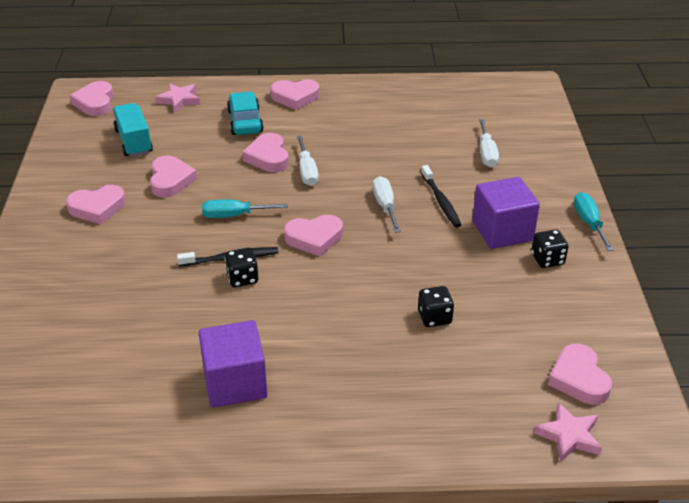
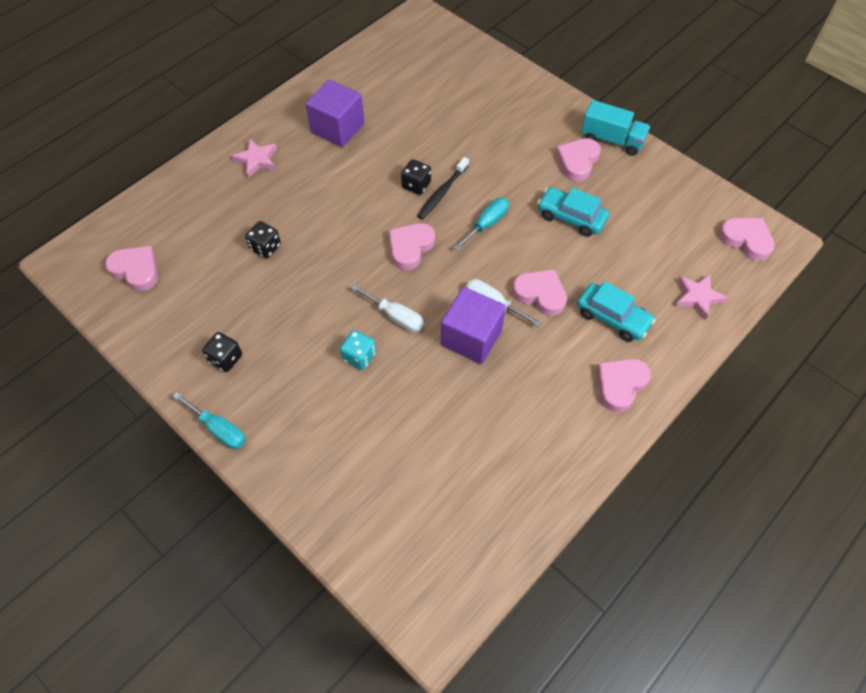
camera: 135 degrees right, 20 degrees up
turquoise truck [113,103,153,157] -> turquoise truck moved to [581,100,650,156]
pink heart [150,155,197,198] -> turquoise car [537,187,609,237]
black toothbrush [421,165,461,228] -> turquoise dice [340,330,376,370]
purple cube [472,177,540,249] -> purple cube moved to [441,287,506,364]
white screwdriver [479,119,499,167] -> none
pink star [534,402,602,462] -> pink star moved to [232,139,277,178]

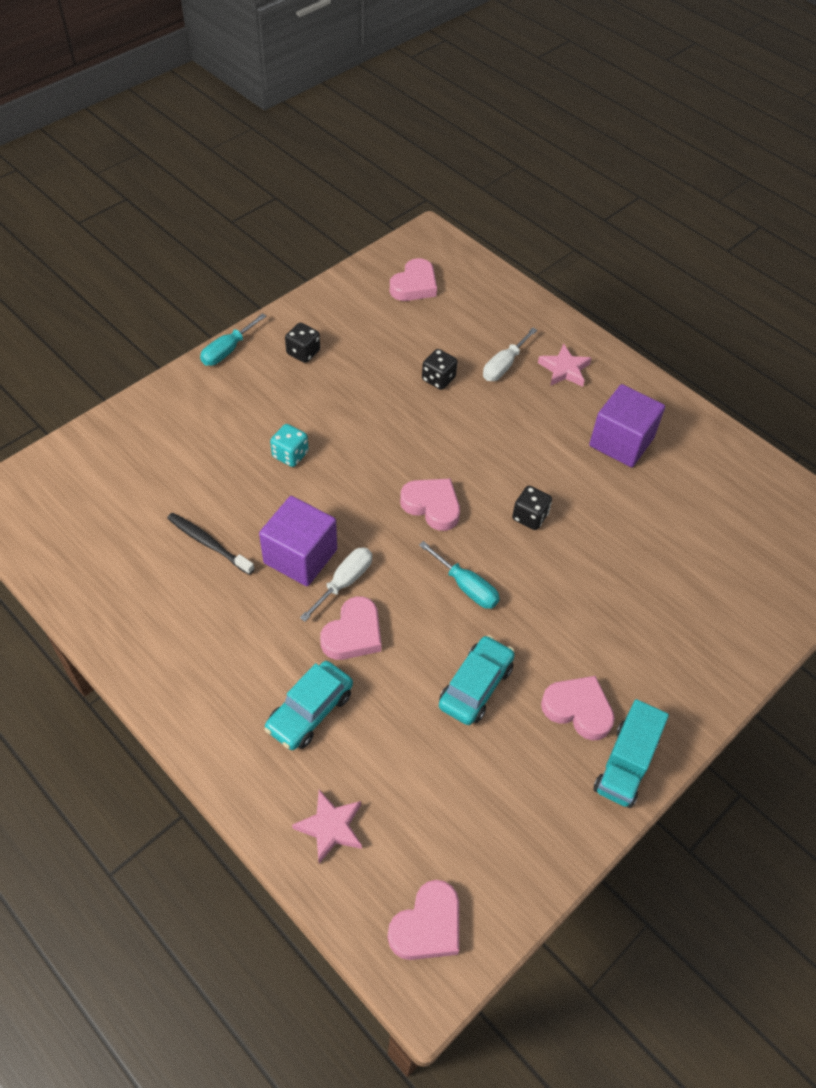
camera: 90 degrees right, 5 degrees down
white screwdriver [351,285,424,332] -> white screwdriver moved to [483,328,537,381]
black toothbrush [417,157,469,219] -> black toothbrush moved to [167,513,254,575]
pink heart [597,359,651,412] -> none

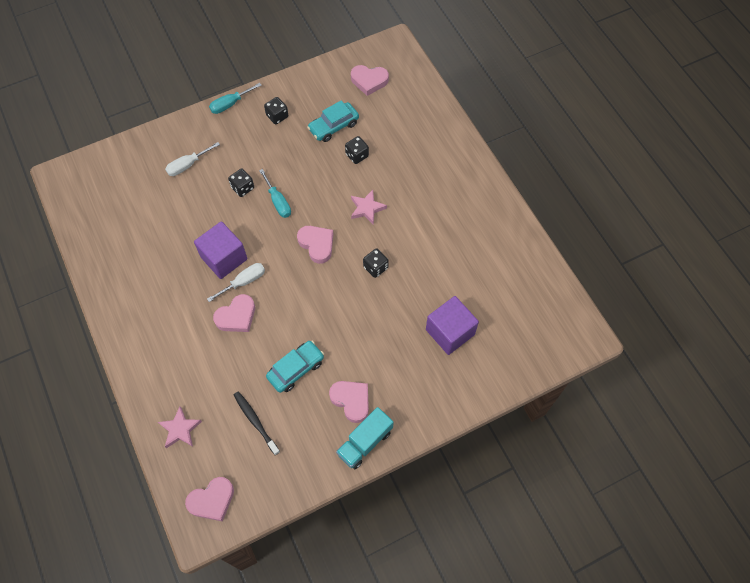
camera: 20 degrees right, 10 degrees up
black toothbrush [167,513,254,575] -> black toothbrush moved to [234,391,280,455]
turquoise car [264,661,353,750] -> turquoise car moved to [307,100,359,142]
turquoise dice [270,424,309,467] -> black dice [228,169,254,197]
pink heart [390,258,437,301] -> pink heart turned 45 degrees clockwise [351,65,389,96]
turquoise screwdriver [419,541,500,609] -> turquoise screwdriver moved to [259,169,291,218]
white screwdriver [483,328,537,381] -> white screwdriver moved to [165,142,220,176]
pink star [538,344,591,387] -> pink star moved to [351,190,387,225]
purple cube [589,384,665,467] -> purple cube moved to [426,296,479,355]

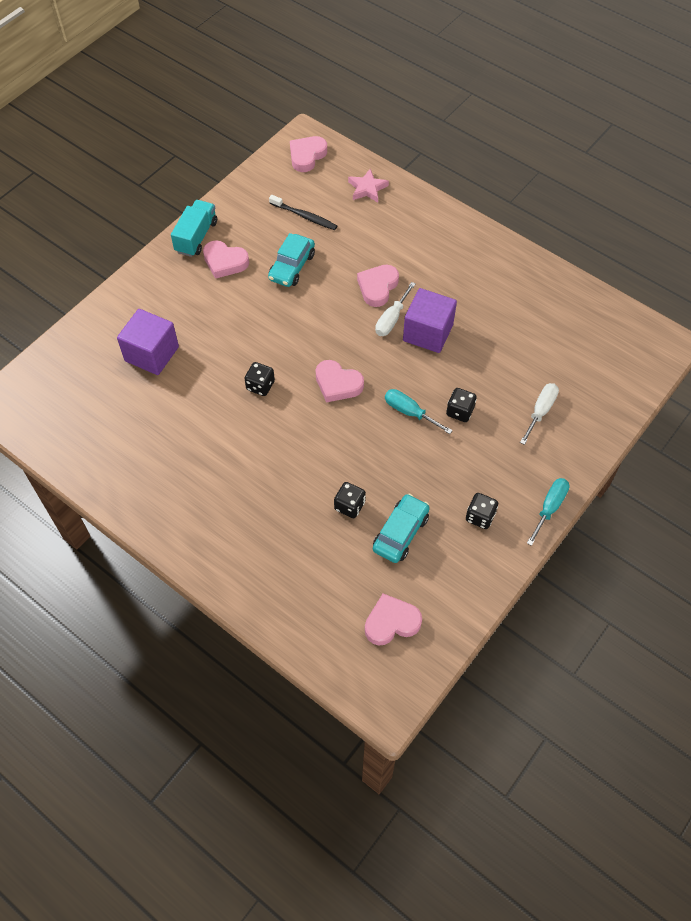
camera: 155 degrees right, 5 degrees down
pink star [351,190,387,225] -> none

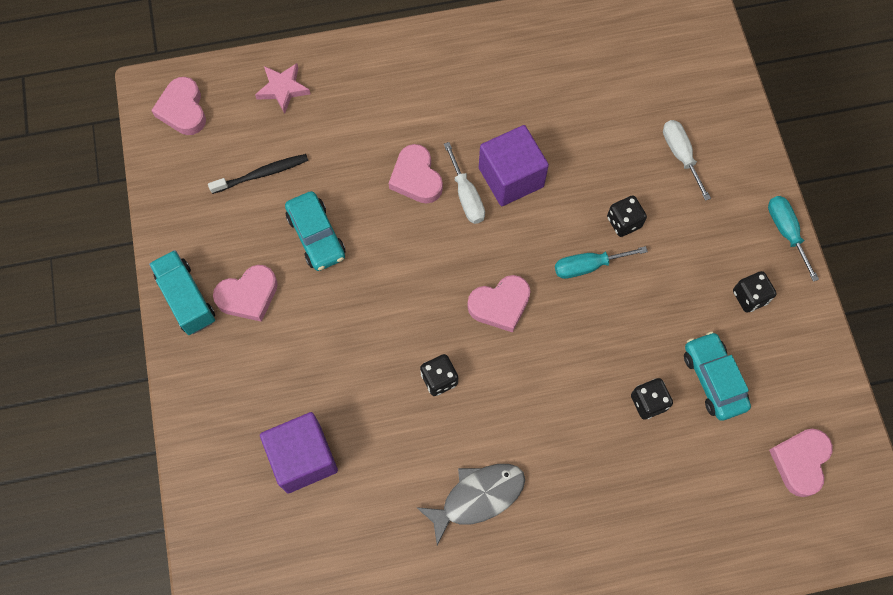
camera: 50 degrees left, 10 degrees up
none -> grey fish [416,464,525,546]

